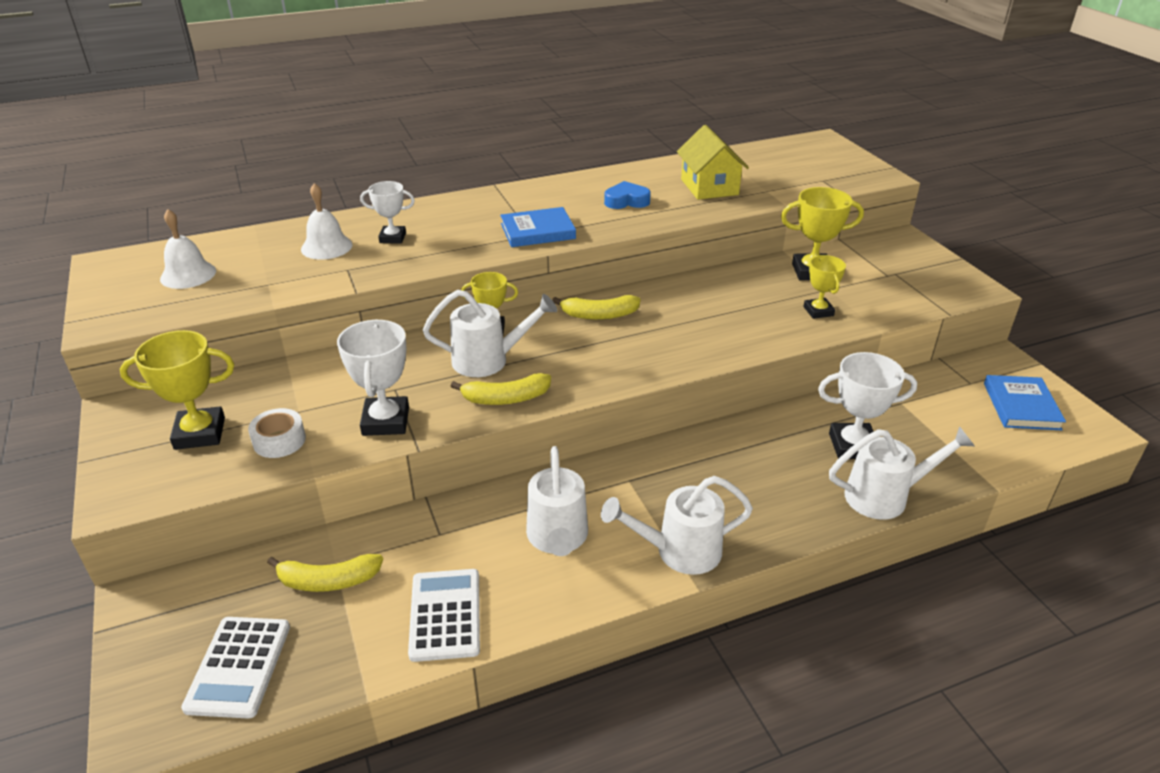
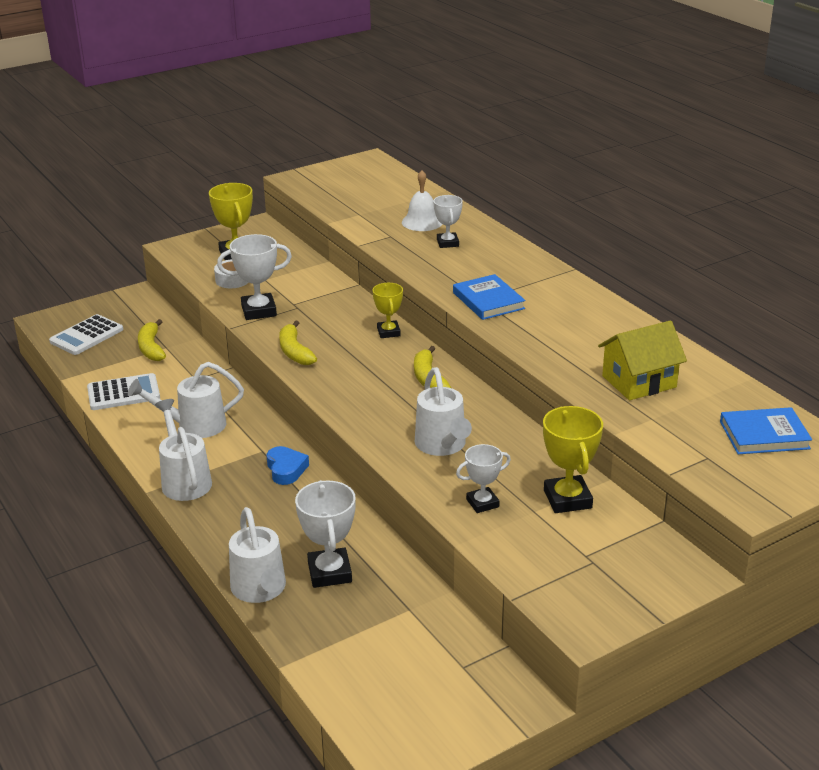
camera: 80 degrees right, 5 degrees down
white bell [160,209,216,289] -> none
white calculator [181,617,290,719] -> white calculator turned 45 degrees counterclockwise [49,314,123,355]
white watering can [423,290,557,377] -> white watering can moved to [415,367,472,456]
blue heart [604,181,651,209] -> blue heart moved to [267,446,309,485]
yellow trophy [803,255,846,319] -> white trophy [456,444,511,513]
blue book [984,375,1066,430] -> blue book moved to [720,407,812,454]

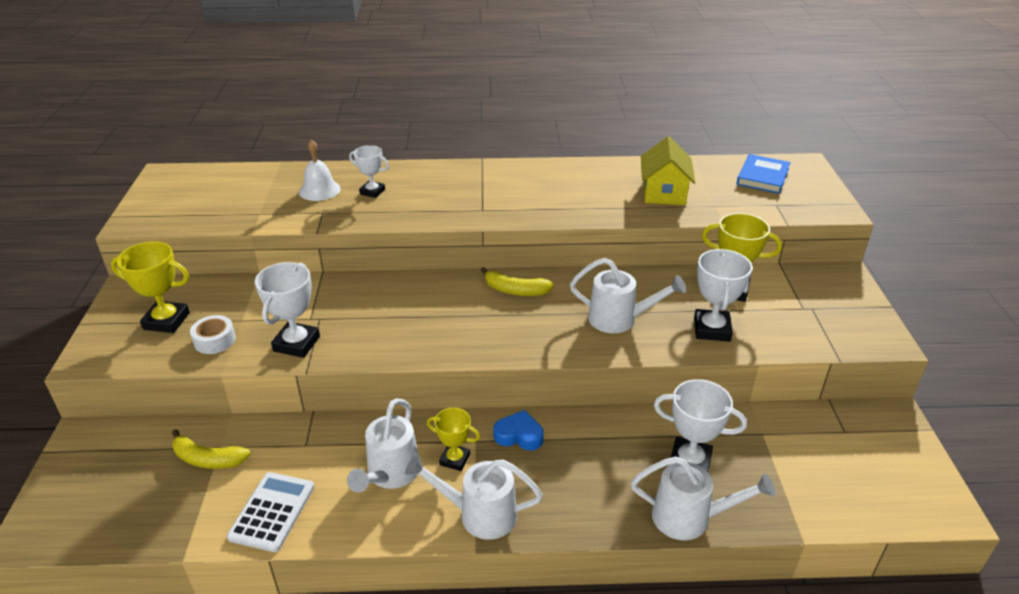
camera: 60 degrees left, 5 degrees up
white calculator [49,314,123,355] -> none
yellow banana [279,320,317,365] -> none
yellow trophy [373,283,403,338] -> yellow trophy moved to [427,408,480,471]
blue book [453,274,526,320] -> none
white trophy [456,444,511,513] -> white trophy [694,249,752,342], size x1.57

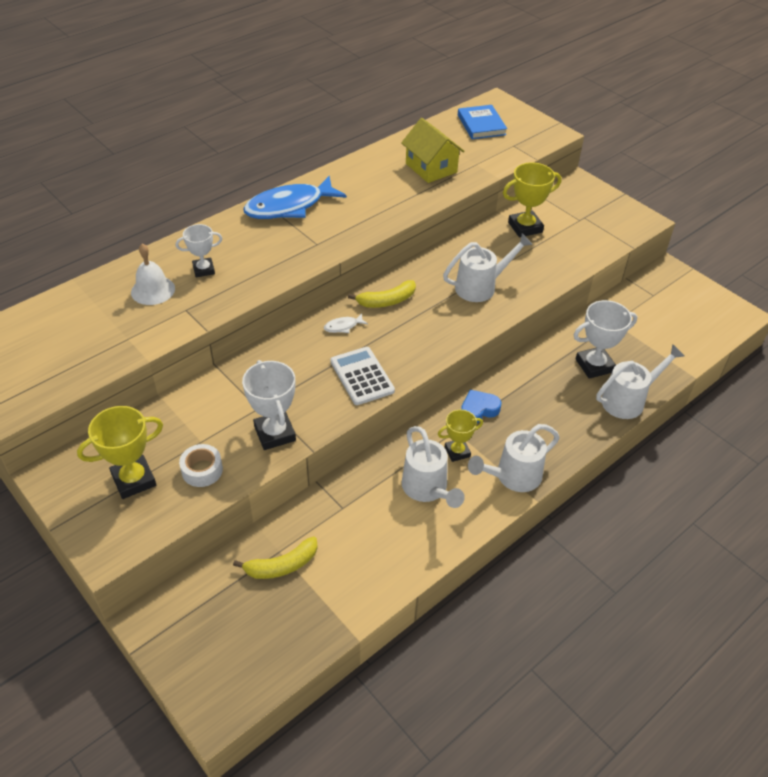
camera: 40 degrees left, 10 degrees up
white calculator [227,472,314,552] -> white calculator moved to [330,347,395,405]
white trophy [694,249,752,342] -> none
none -> blue fish [243,176,347,219]
none -> white fish [324,314,368,333]

